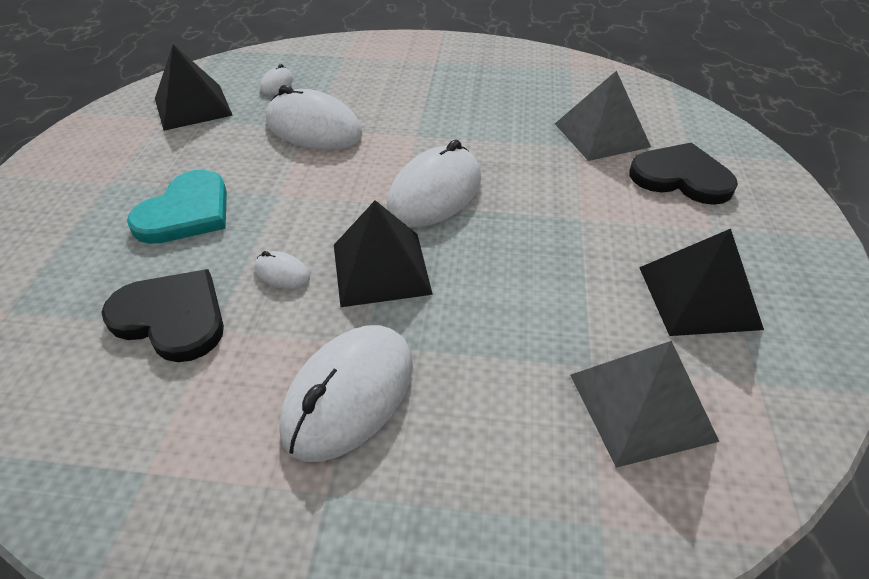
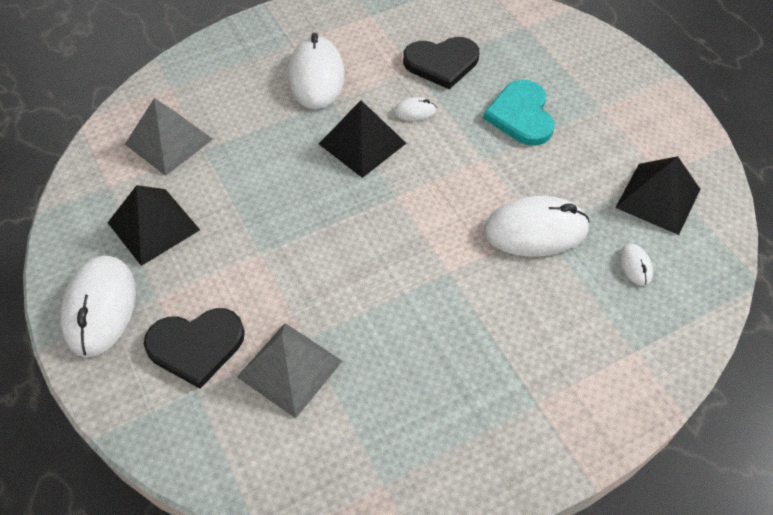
camera: 145 degrees right, 10 degrees up
white mouse [387,140,481,227] -> white mouse moved to [60,256,136,357]

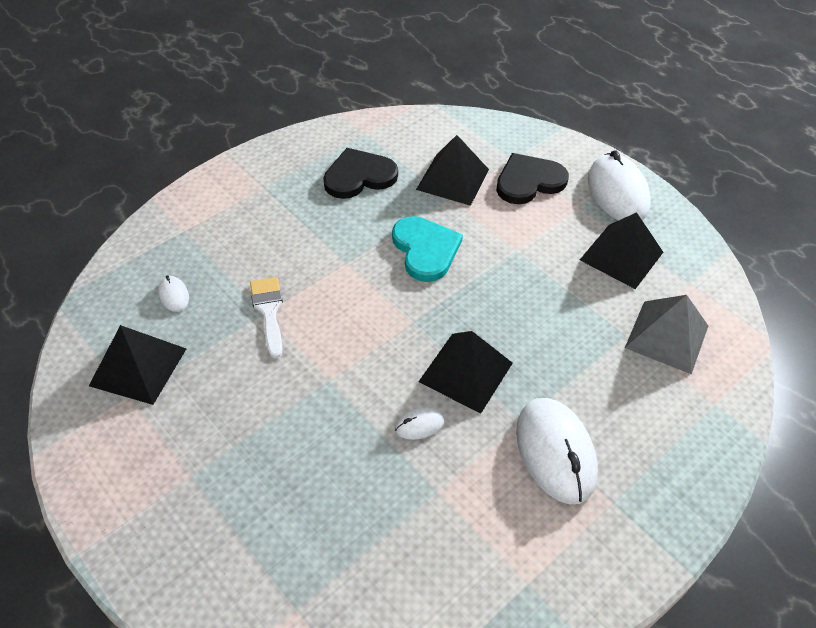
camera: 165 degrees right, 5 degrees down
grey pyramid [237,323,342,419] -> black pyramid [416,135,489,206]
black heart [403,37,479,89] -> black heart moved to [323,148,398,199]
turquoise heart [483,80,554,146] -> turquoise heart moved to [392,216,463,282]
white mouse [484,196,590,257] -> white brush [250,277,283,358]

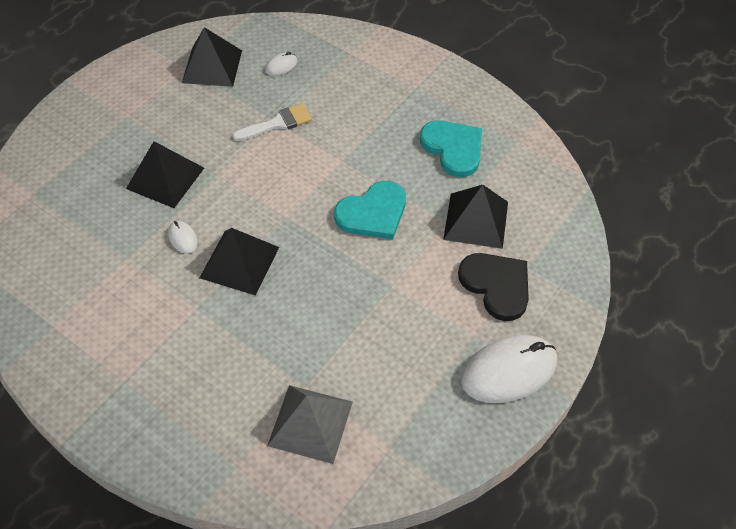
camera: 80 degrees right, 5 degrees up
black heart [323,148,398,199] -> turquoise heart [420,120,482,177]
white mouse [516,398,598,504] -> none
black pyramid [580,212,663,289] -> black pyramid moved to [126,141,204,208]

